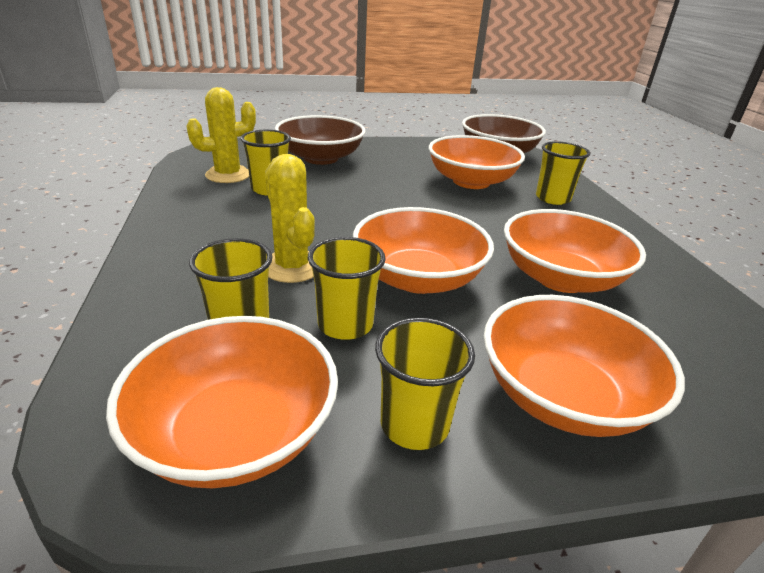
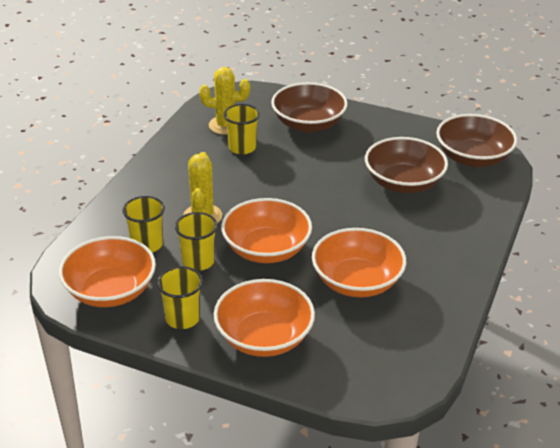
camera: 35 degrees right, 5 degrees up
orange bowl [429,135,525,189] -> brown bowl [365,137,448,193]
yellow cup [536,141,590,205] -> none

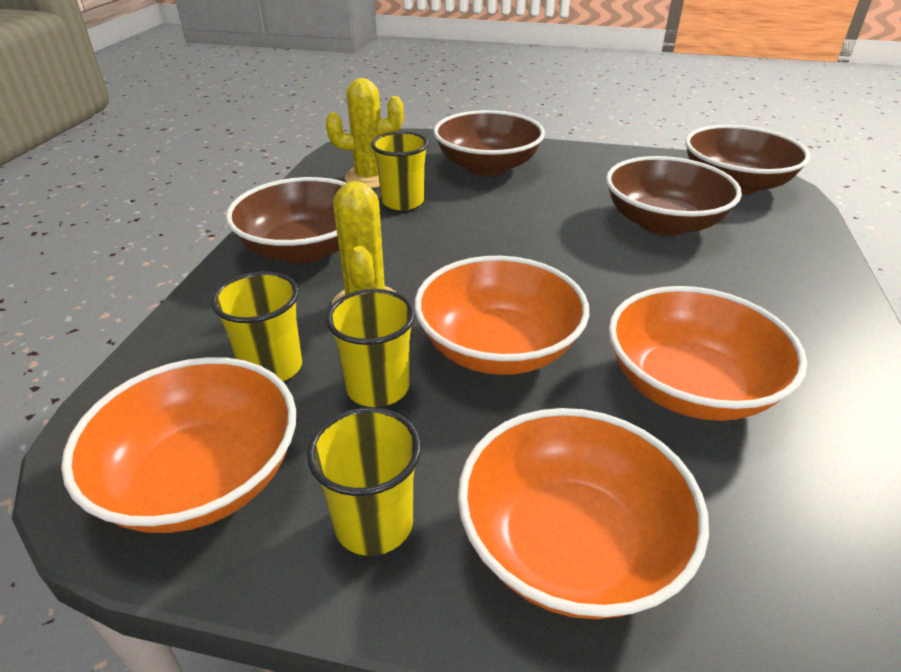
camera: 10 degrees left, 0 degrees up
none -> brown bowl [226,177,346,264]

